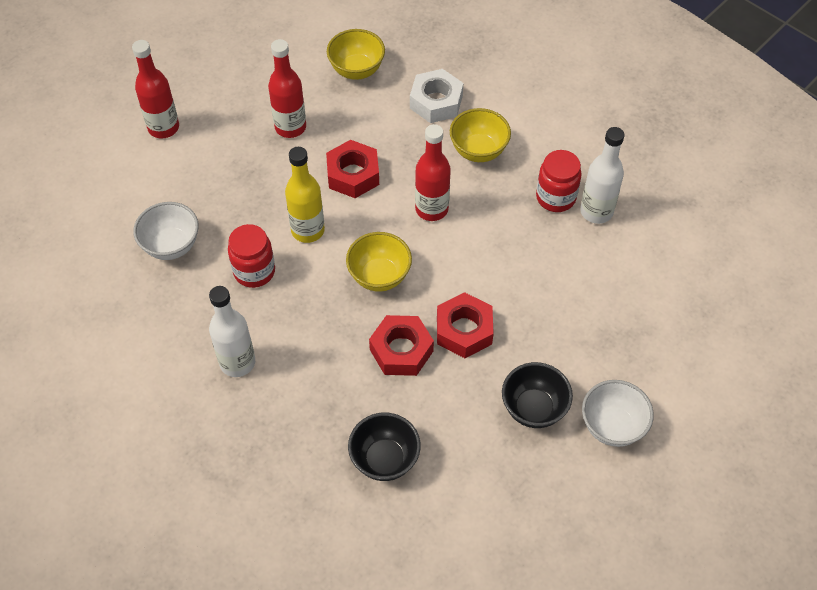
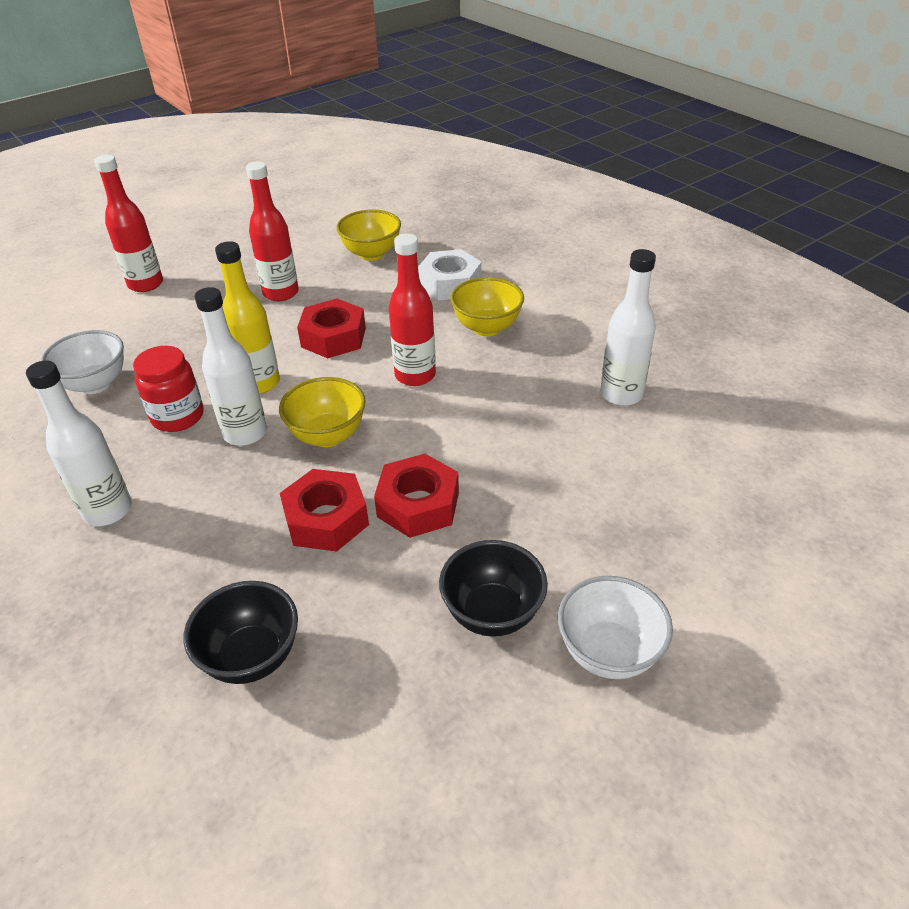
camera: 10 degrees right, 15 degrees down
red jar [536,150,582,212] -> none
none -> white bottle [195,287,267,446]

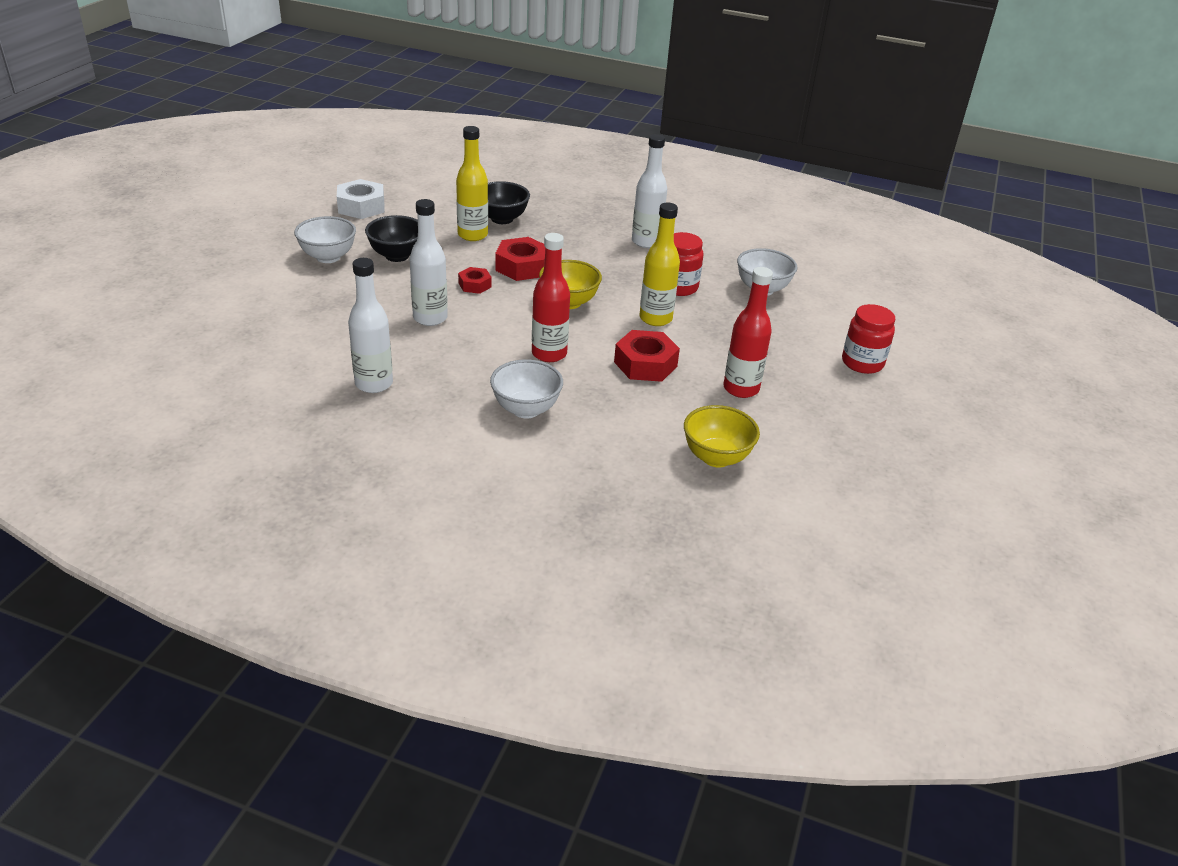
camera: 145 degrees right, 5 degrees down
red bottle [94,155,163,292] -> red jar [842,304,895,374]
white bottle [195,287,267,446] -> white bottle moved to [410,199,448,326]
red nut [374,454,459,538] -> red nut [458,267,492,294], size x0.58
white nut [418,249,481,301] -> white nut moved to [337,179,385,219]
yellow bowl [450,277,524,336] -> white bowl [490,359,563,419]
none -> yellow bottle [456,126,488,241]

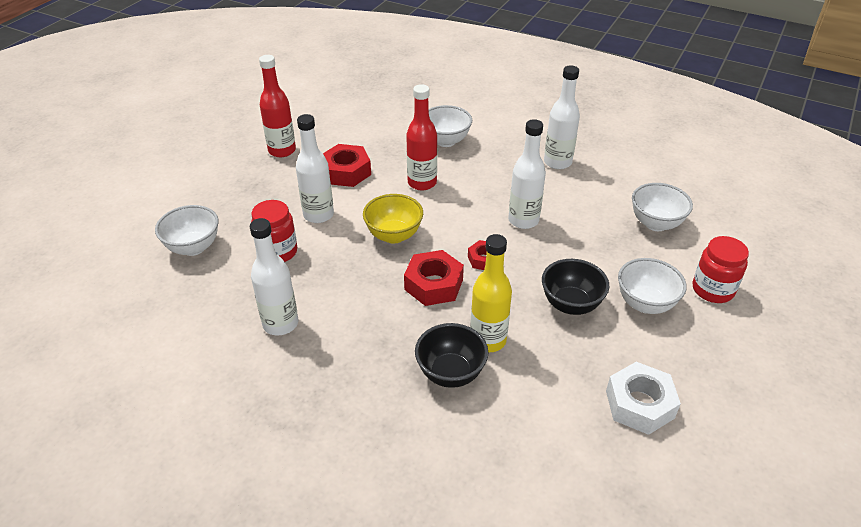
camera: 170 degrees left, 5 degrees up
yellow bottle [639,203,680,326] -> white bottle [296,114,334,223]
yellow bowl [684,405,760,468] -> none
red jar [842,304,895,374] -> red jar moved to [693,236,749,303]
none -> white bowl [632,183,693,231]

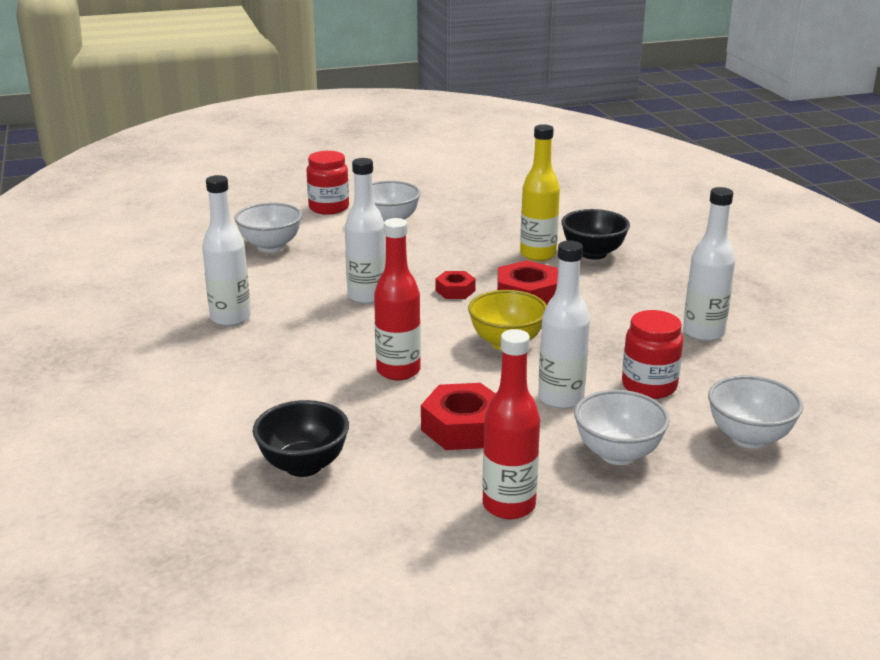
camera: 135 degrees left, 15 degrees down
white bowl [429,105,472,147] -> white bowl moved to [574,390,670,465]
black bowl [542,259,610,315] -> black bowl moved to [253,400,349,477]
white nut [606,362,681,435] -> none

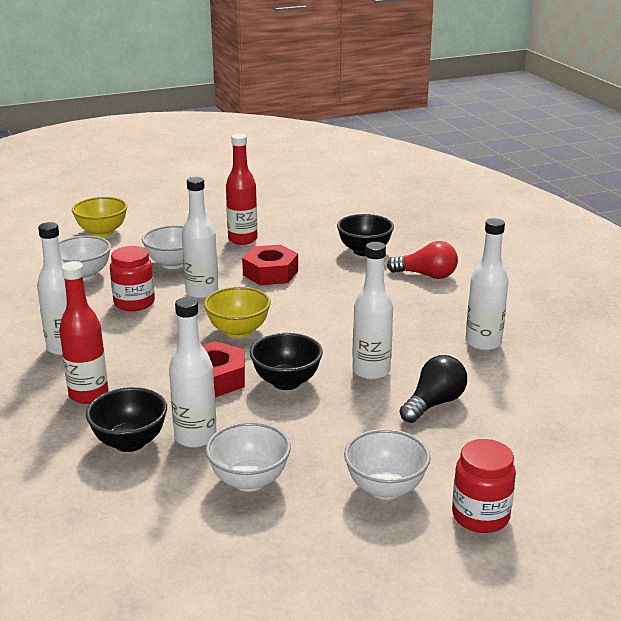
camera: 175 degrees right, 0 degrees up
white bowl [234,202,302,252] -> white bowl moved to [205,422,291,492]
red bottle [374,218,421,380] -> red bottle moved to [59,261,108,404]
red nut [436,271,476,299] -> black bowl [250,333,323,390]
yellow bottle [520,124,560,261] -> white bottle [169,297,217,448]
none -> yellow bowl [72,197,127,237]
none -> red light bulb [387,241,458,279]
none -> black light bulb [400,355,467,423]

